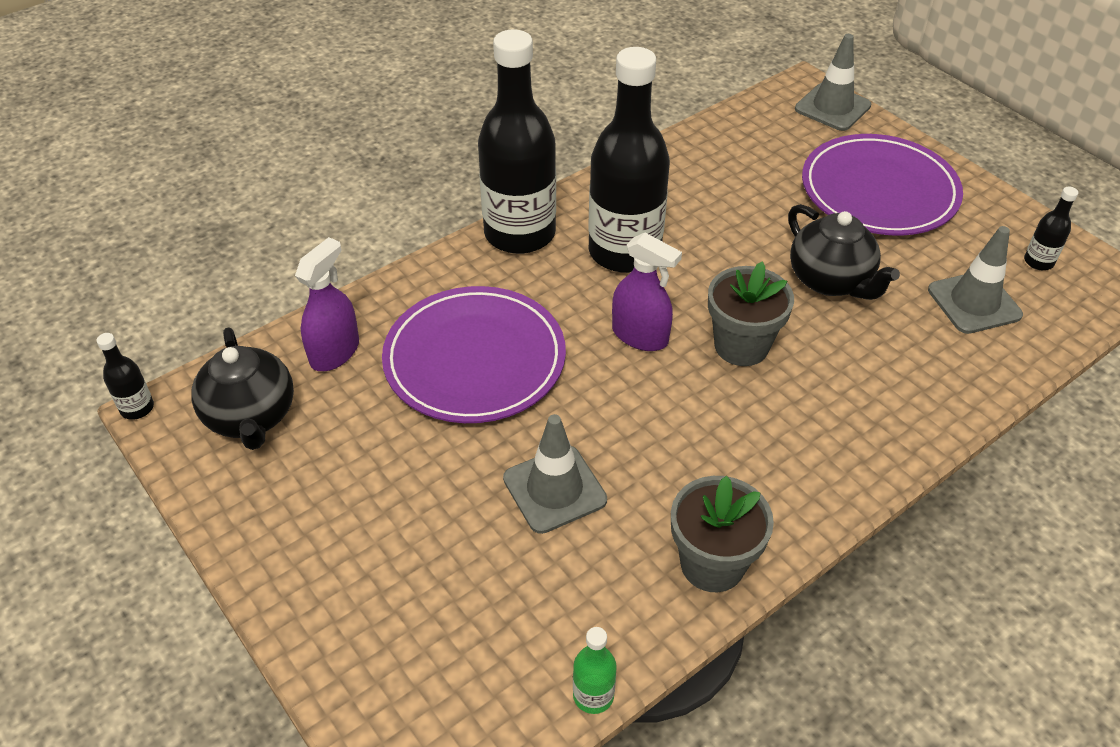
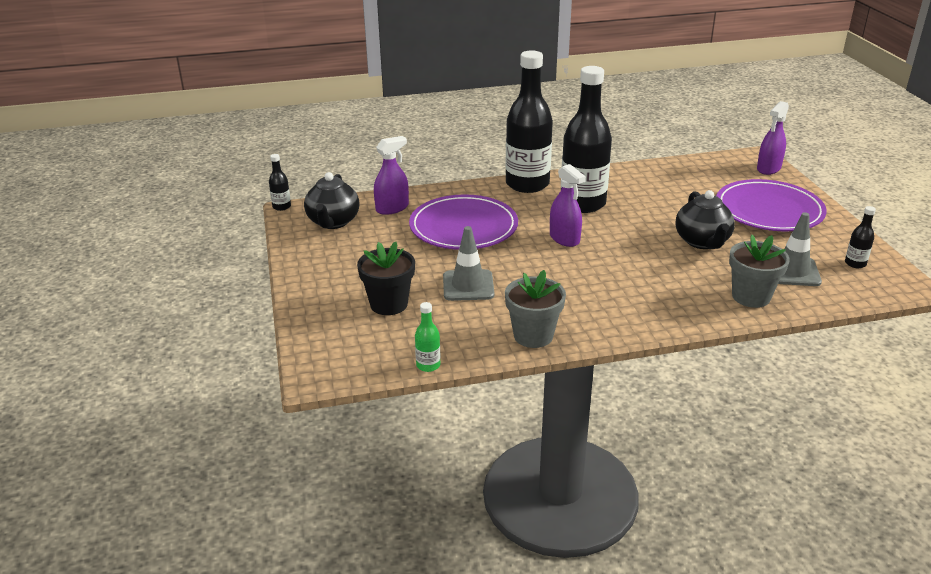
camera: 25 degrees right, 15 degrees down
grey flower pot [708,261,794,366] -> grey flower pot moved to [729,235,790,308]
grey traffic cone [795,34,871,131] -> purple spray bottle [757,101,789,175]
none -> black flower pot [357,241,415,315]

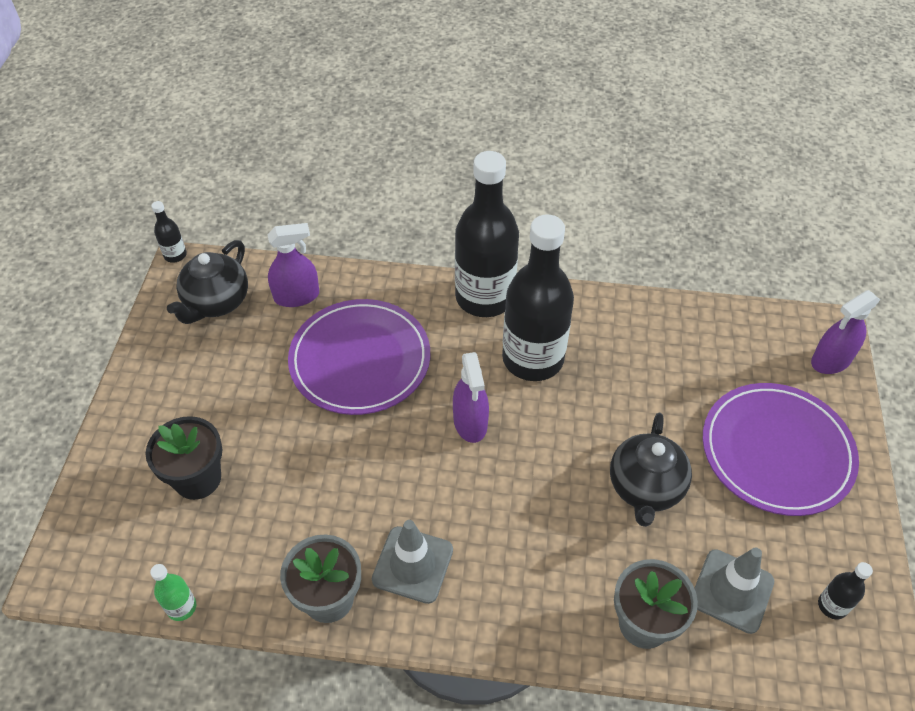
camera: 20 degrees right, 20 degrees up
grey traffic cone [443,226,495,301] -> grey traffic cone moved to [372,520,453,604]

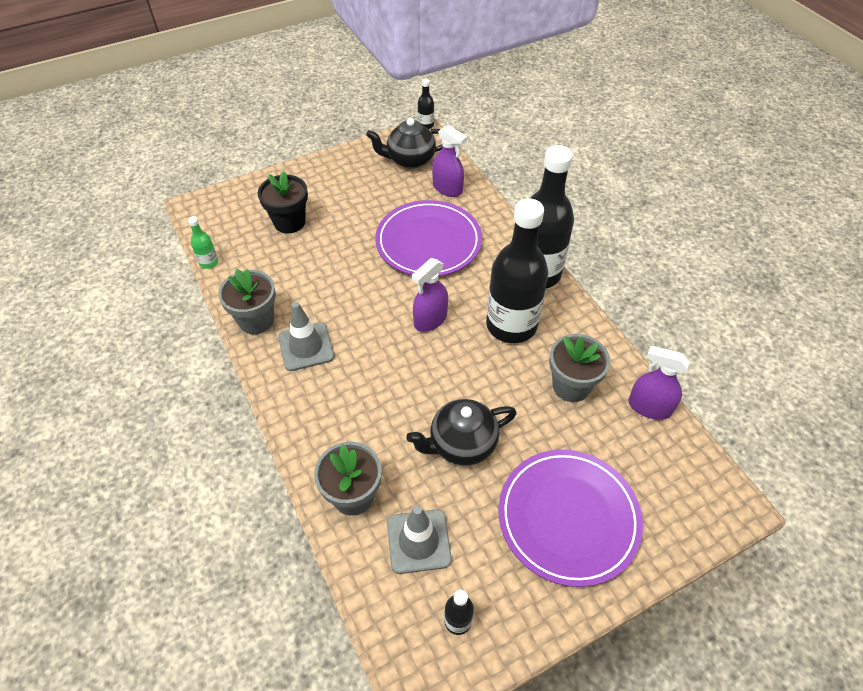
camera: 55 degrees right, 0 degrees up
purple spray bottle [811,290,880,374] -> purple spray bottle moved to [628,346,689,420]
none -> grey flower pot [549,334,610,402]

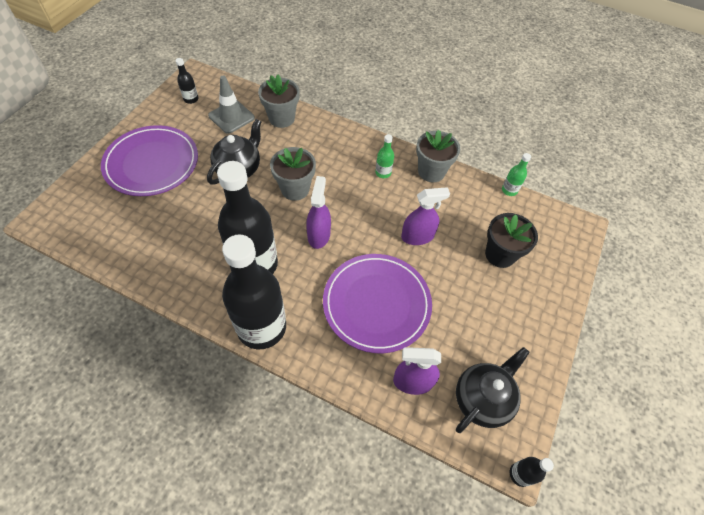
camera: 140 degrees right, 5 degrees up
grey traffic cone [278,302,334,371] -> green bottle [375,134,394,178]
grey flower pot [549,334,610,402] -> grey flower pot moved to [270,147,316,201]
purple spray bottle [628,346,689,420] -> purple spray bottle moved to [401,187,450,245]

